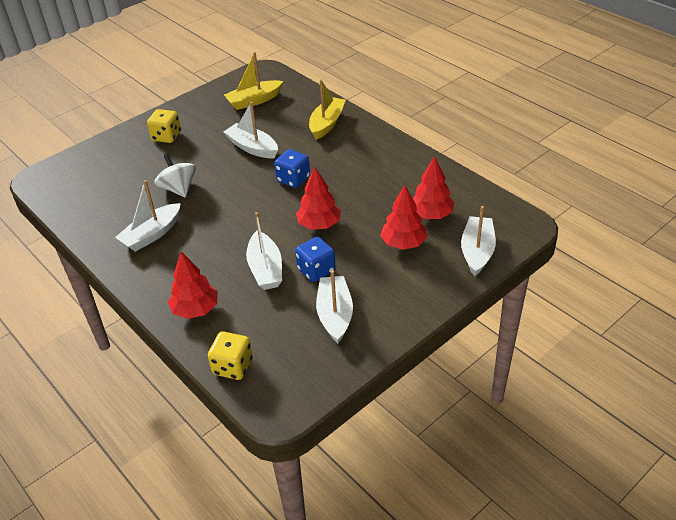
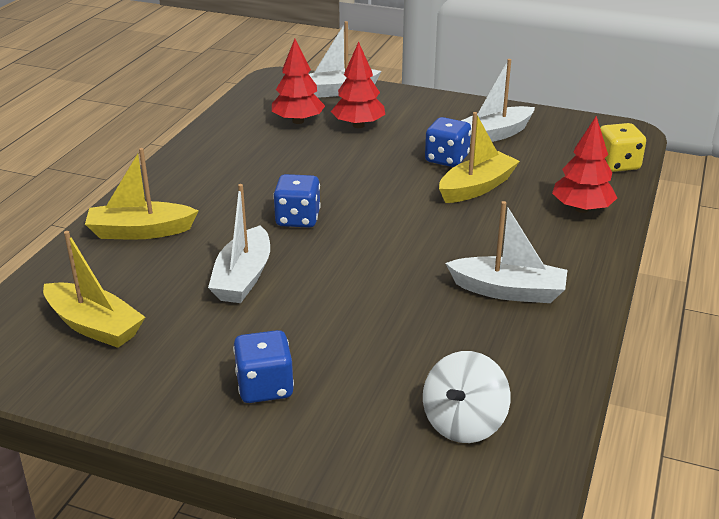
camera: 120 degrees left, 10 degrees down
yellow dice [147,109,181,143] -> blue dice [233,330,294,403]
white spinning top [154,154,196,197] -> white spinning top moved to [423,351,510,443]
white boat [246,212,282,290] -> yellow boat [439,112,520,203]
red tree [296,167,341,230] -> none

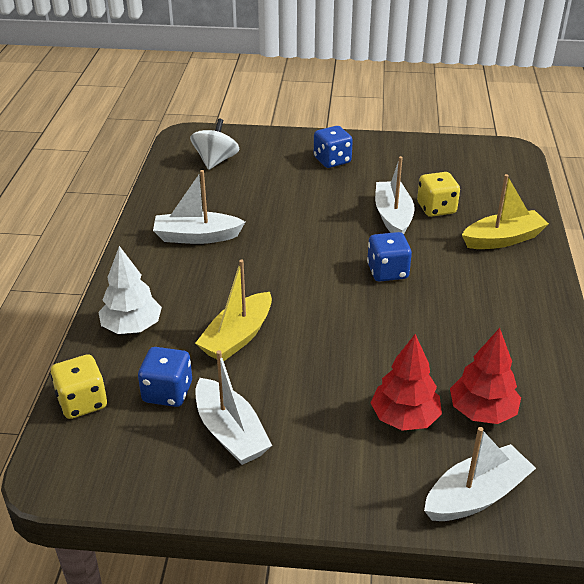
camera: 165 degrees right, 5 degrees up
yellow boat [43,231,145,348] -> none
blue dice [425,117,471,167] -> blue dice moved to [138,347,192,407]
white boat [461,59,535,144] -> white boat turned 105 degrees clockwise [195,350,272,465]
red tree [552,116,617,213] -> white tree [98,246,162,334]
none -> yellow dice [417,172,460,217]

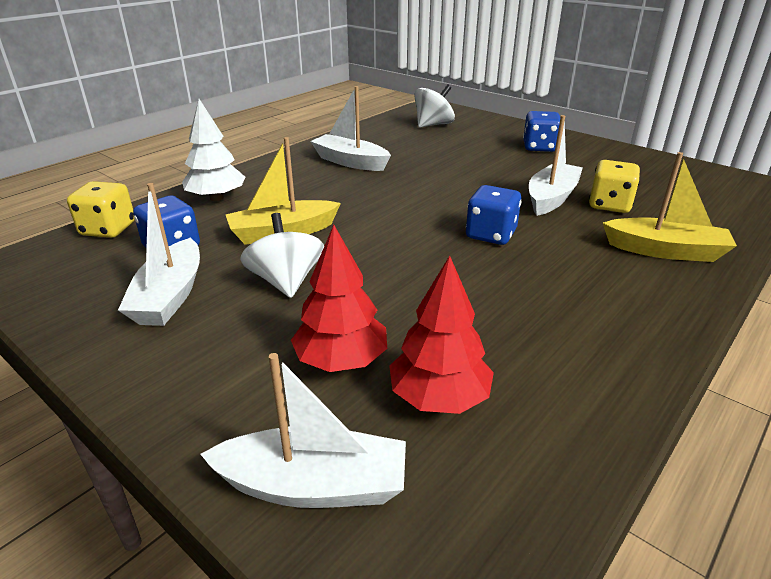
camera: 35 degrees right, 5 degrees down
none -> white spinning top [240,213,324,298]

